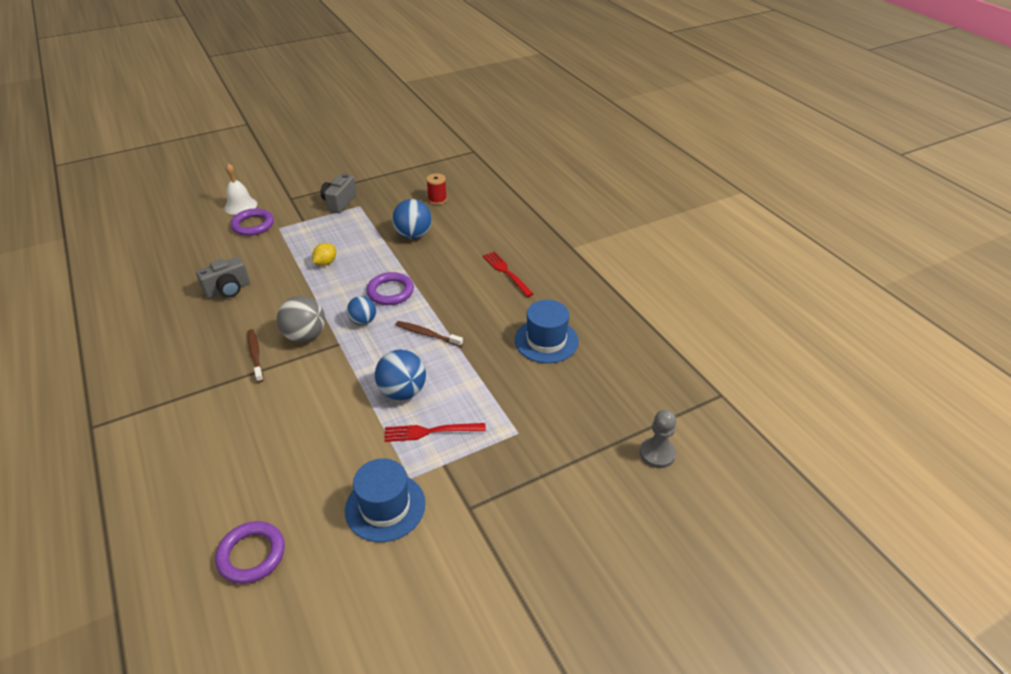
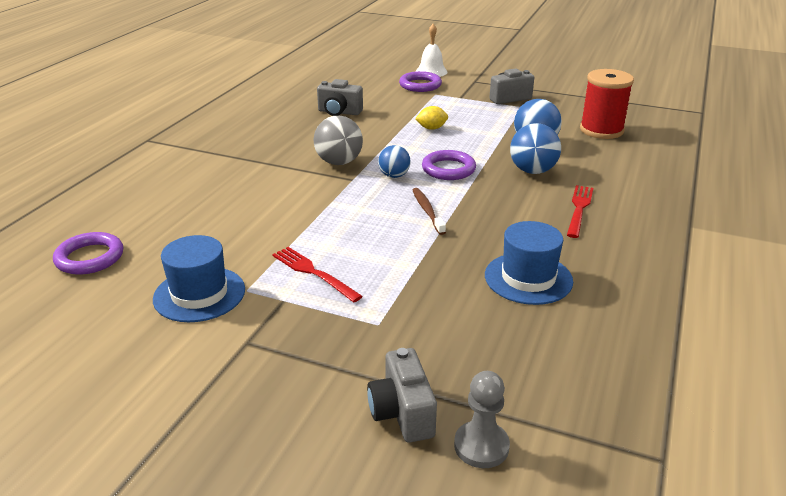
camera: 50 degrees right, 10 degrees down
brown toothbrush [248,329,264,382] -> none
blue ball [375,350,426,400] -> blue ball moved to [510,123,561,174]
red spool [426,173,447,205] -> red spool [580,69,634,139], size x1.87
none -> grey camera [367,348,437,442]

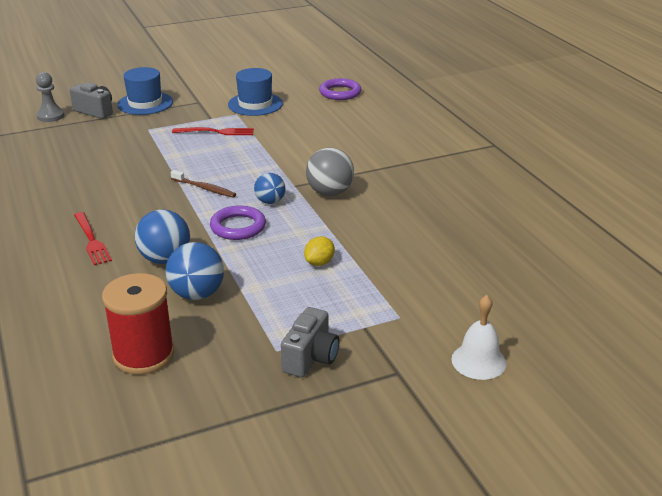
camera: 135 degrees right, 0 degrees up
grey camera [317,79,363,116] -> none
purple ring [399,71,442,92] -> none
blue hat [485,221,573,305] -> blue hat moved to [117,67,173,115]

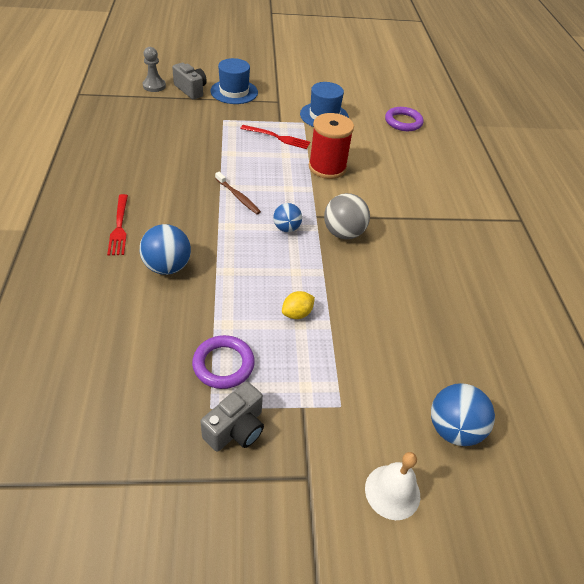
camera: 15 degrees right, 15 degrees up
red spool [102,273,175,375] -> red spool moved to [309,113,354,179]
blue ball [165,242,224,300] -> blue ball moved to [431,383,495,446]
purple ring [210,205,266,240] -> purple ring moved to [192,335,255,389]

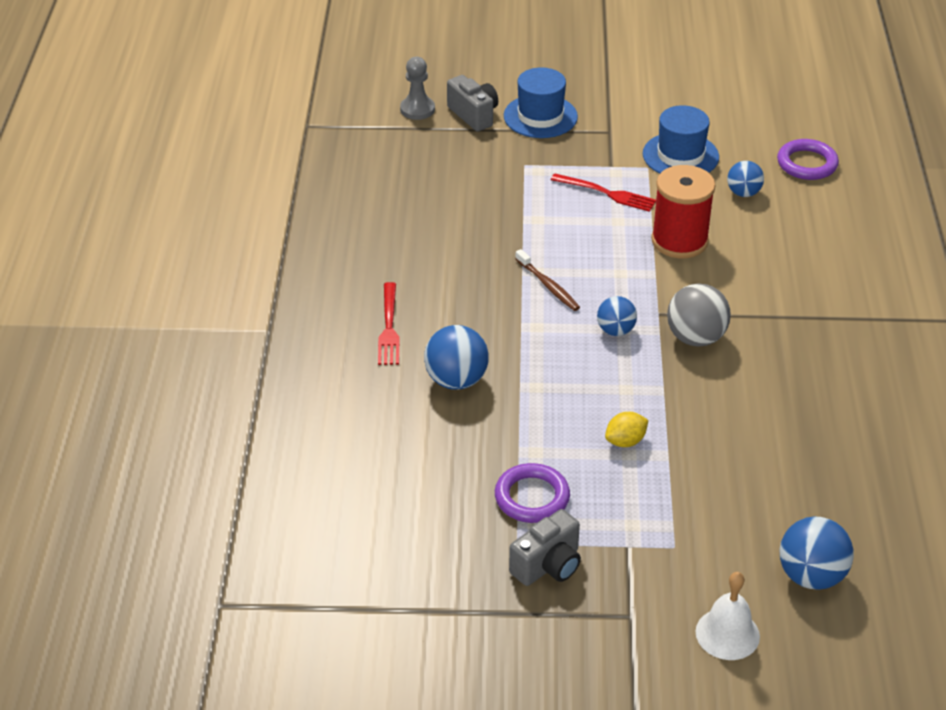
camera: 10 degrees right, 5 degrees down
none -> blue ball [727,161,764,197]

